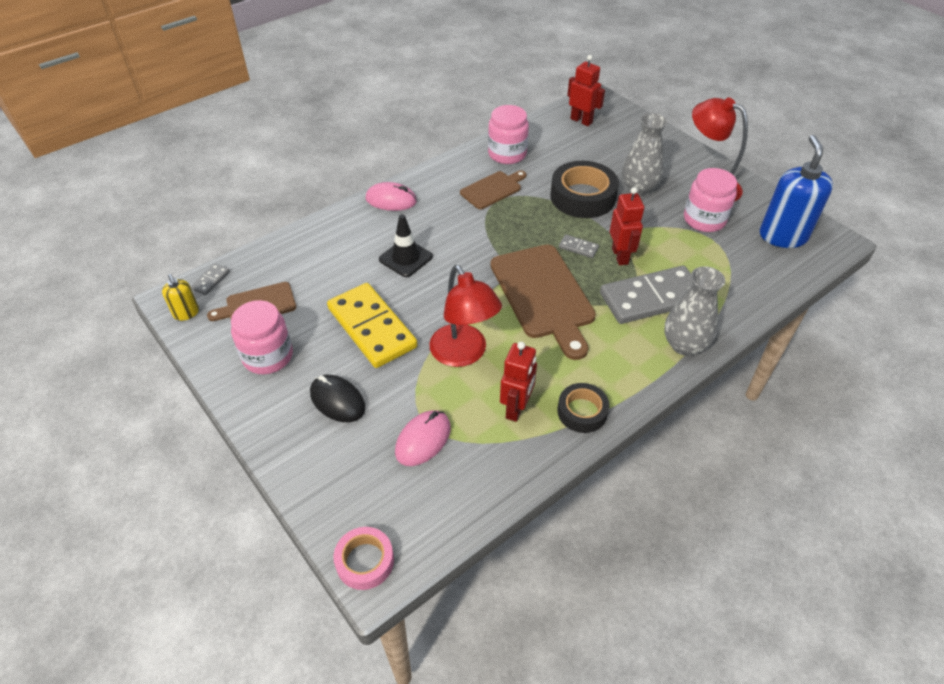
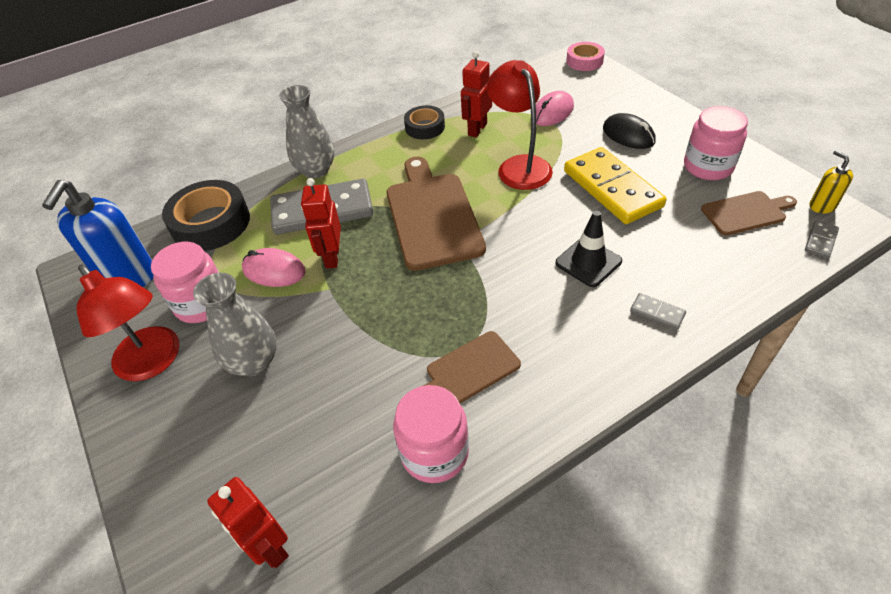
camera: 170 degrees left, 0 degrees up
pink mouse [365,182,417,211] -> pink mouse moved to [242,248,306,287]
black tape [550,161,619,218] -> black tape moved to [162,180,250,251]
grey domino [559,234,599,258] -> grey domino moved to [630,293,686,330]

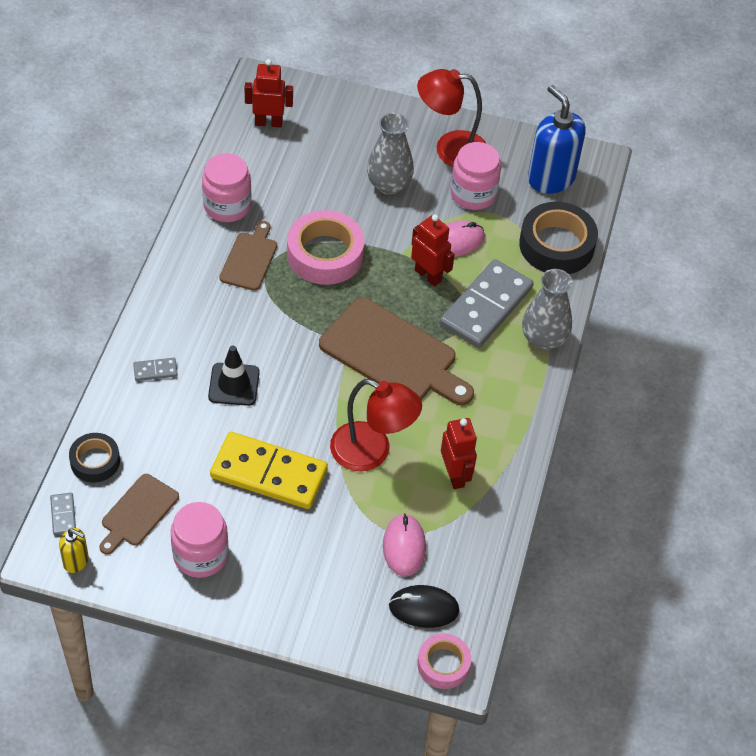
camera: 130 degrees right, 5 degrees up
black tape [404,105,445,139] -> black tape moved to [69,433,120,483]
black mouse [603,113,656,149] -> black mouse moved to [389,585,459,628]
none -> pink tape [287,210,364,285]

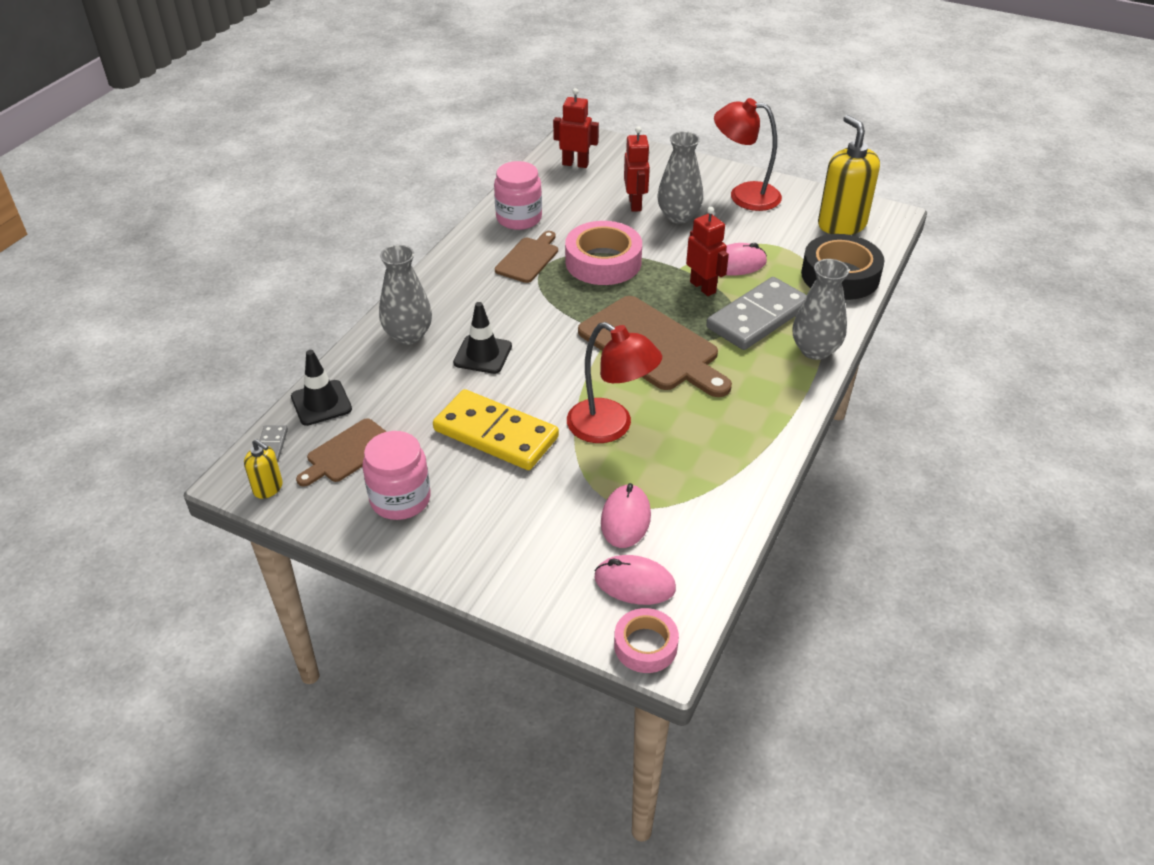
camera: 15 degrees right, 10 degrees down
black tape [69,433,120,483] -> black traffic cone [291,350,352,426]
grey domino [133,358,178,381] -> grey vase [379,245,432,345]
black mouse [389,585,459,628] -> pink mouse [595,555,676,605]
red robot [441,418,477,489] -> red robot moved to [624,126,650,212]
pink jar [450,142,501,210] -> none
blue soap dispenser [528,85,586,194] -> yellow soap dispenser [818,115,880,235]

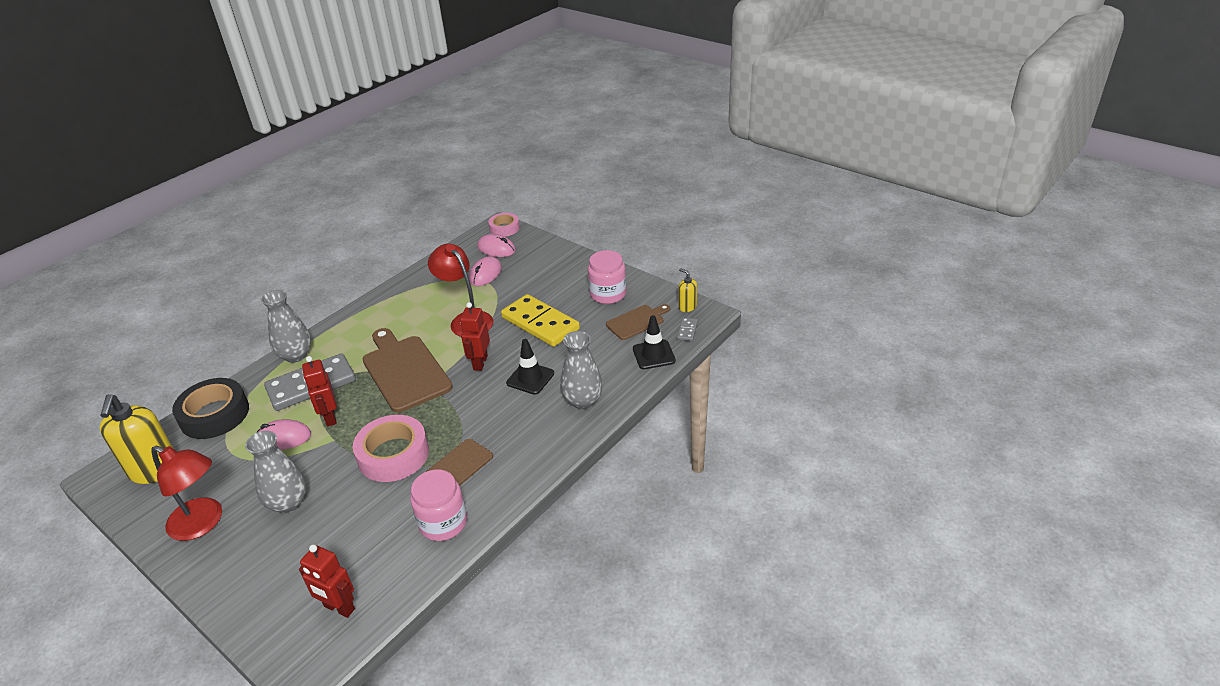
camera: 165 degrees left, 5 degrees down
red robot [624,126,650,212] -> red robot moved to [460,302,490,371]

